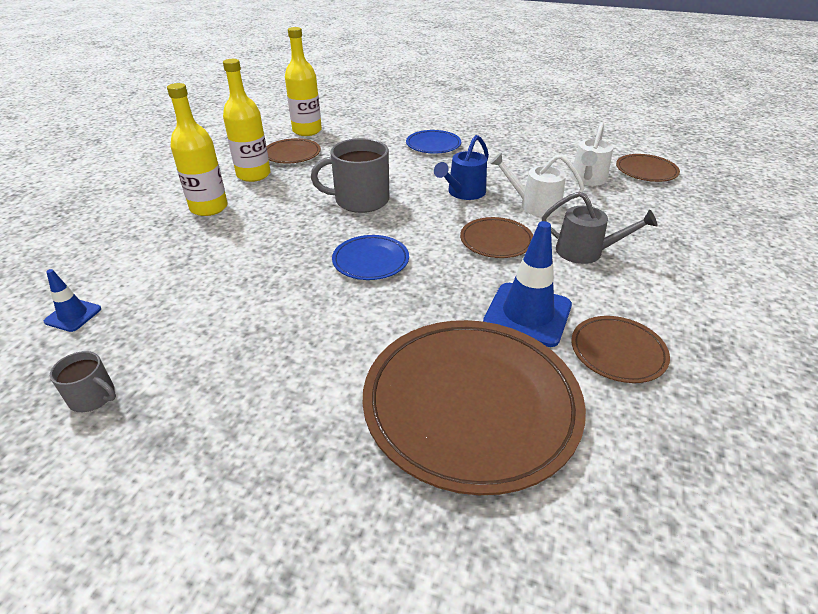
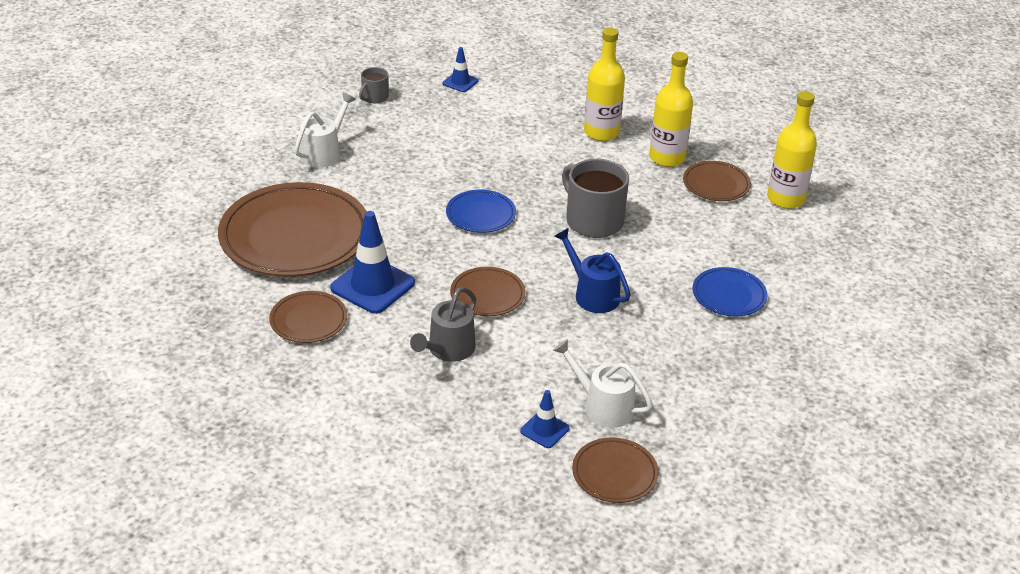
camera: 100 degrees right, 0 degrees up
grey mug [311,138,389,213] -> grey mug turned 45 degrees counterclockwise [562,159,629,238]
white watering can [490,153,584,217] -> white watering can moved to [294,93,356,168]
none -> blue traffic cone [520,390,569,448]

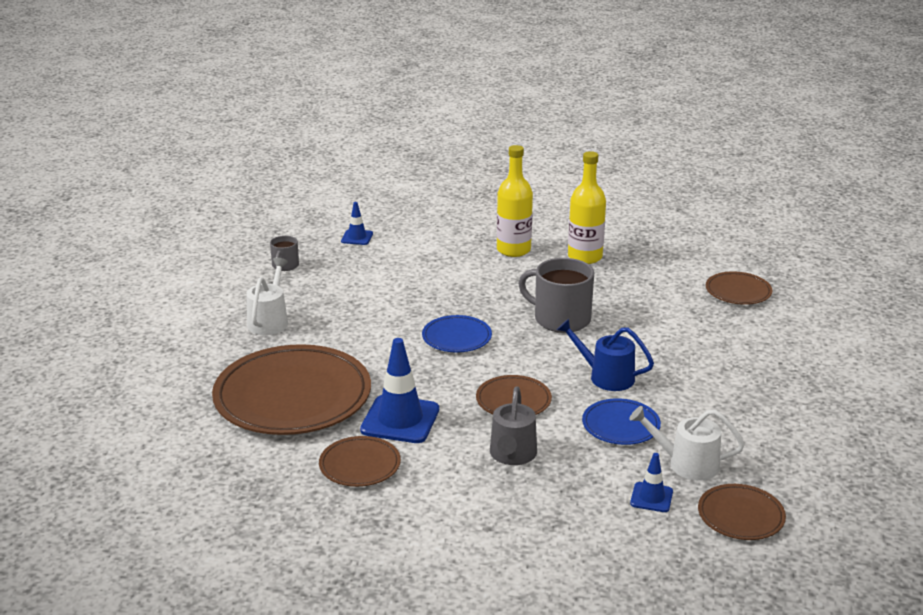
camera: 20 degrees left, 10 degrees down
brown plate [683,161,751,201] -> brown plate moved to [706,271,773,305]
blue plate [692,267,767,316] -> blue plate moved to [582,398,661,445]
yellow bottle [767,91,817,209] -> none

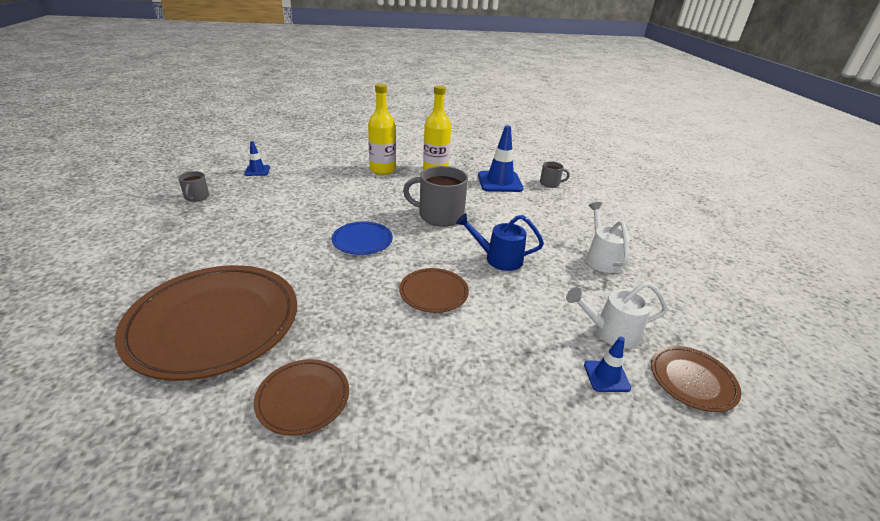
camera: 20 degrees left, 5 degrees up
white watering can [246,257,288,335] -> white watering can moved to [586,202,630,273]
blue traffic cone [360,338,439,443] -> blue traffic cone moved to [478,126,523,192]
grey watering can [490,386,537,465] -> none
blue plate [582,398,661,445] -> none
brown plate [706,271,773,305] -> grey mug [540,161,570,188]

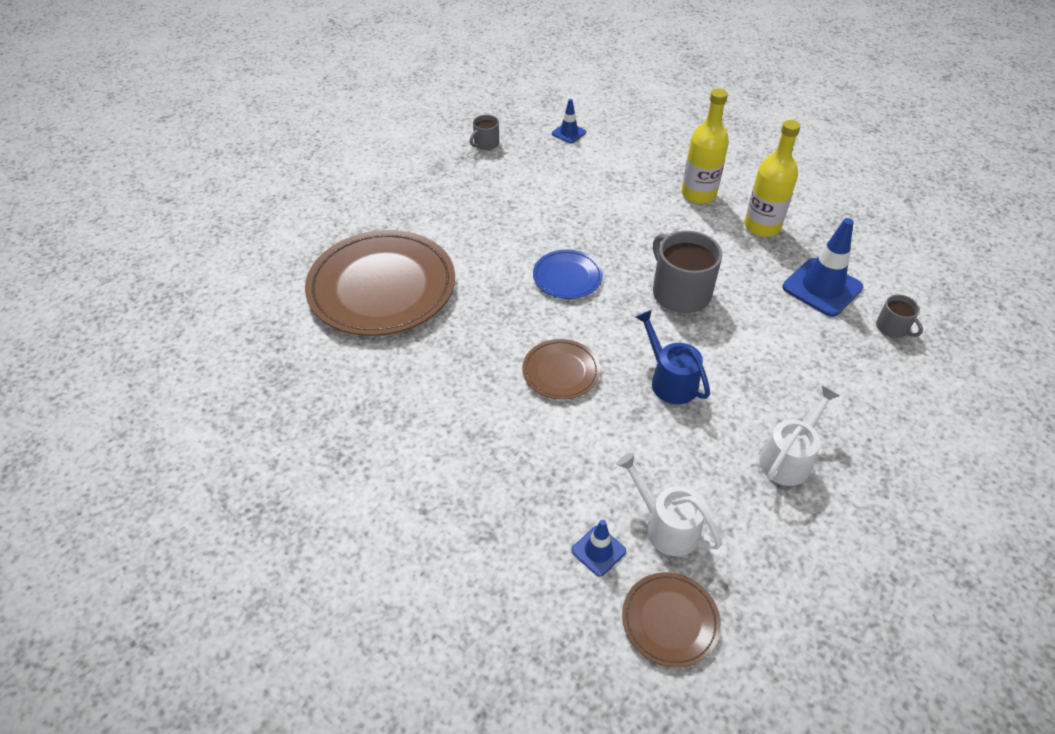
camera: 50 degrees right, 15 degrees up
brown plate [254,359,349,436] -> none

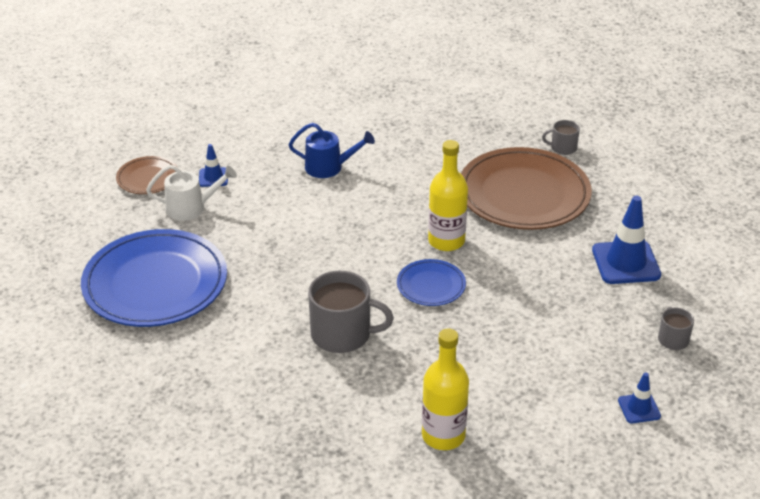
camera: 130 degrees right, 10 degrees down
brown plate [522,339,600,400] -> none
blue watering can [635,310,710,404] -> blue watering can moved to [288,123,375,178]
yellow bottle [744,120,801,237] -> yellow bottle moved to [428,140,468,251]
white watering can [759,386,840,486] -> blue plate [81,229,227,327]
blue traffic cone [783,218,863,317] -> blue traffic cone moved to [592,196,661,284]
grey mug [876,294,923,338] -> grey mug moved to [542,120,580,155]

